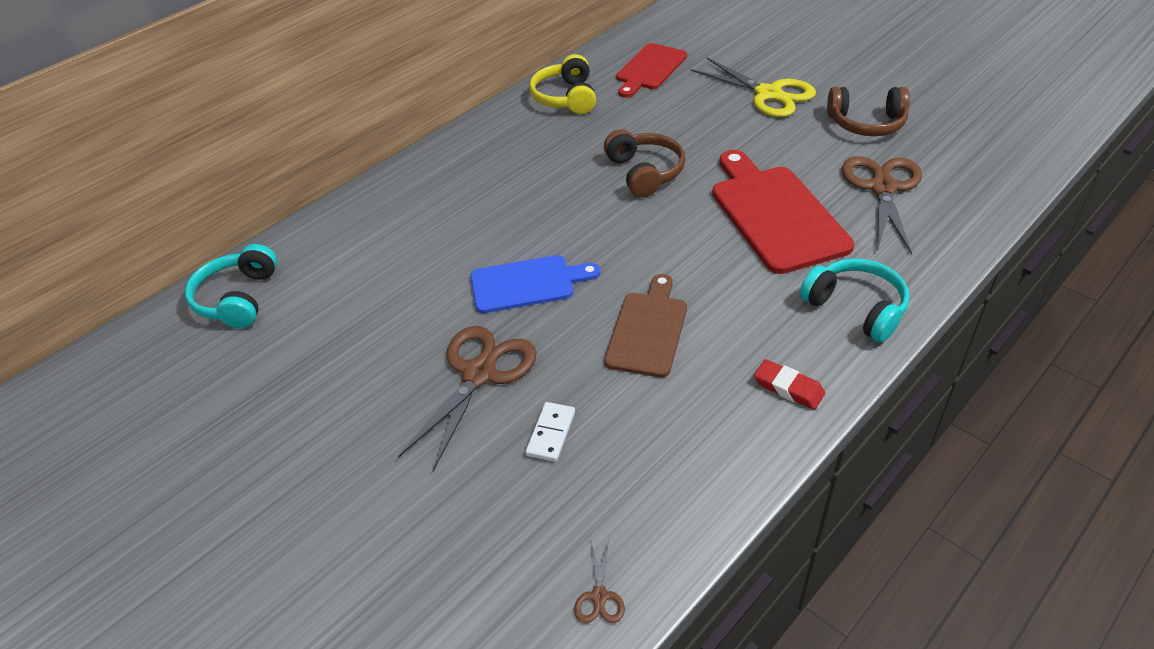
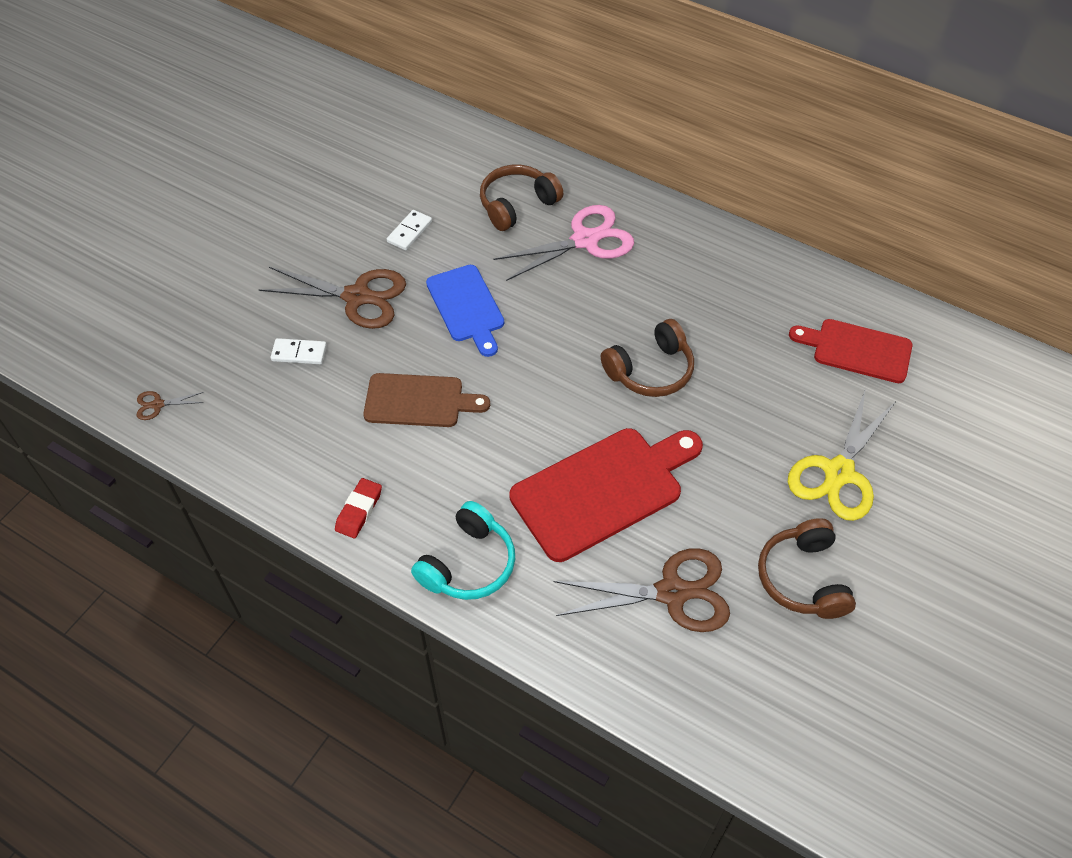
camera: 75 degrees right, 10 degrees up
turquoise headphones [185,244,277,328] -> none
yellow headphones [529,54,596,114] -> none
none -> white domino [387,210,432,250]
none -> brown headphones [480,165,563,231]
none -> pink scissors [493,205,634,281]

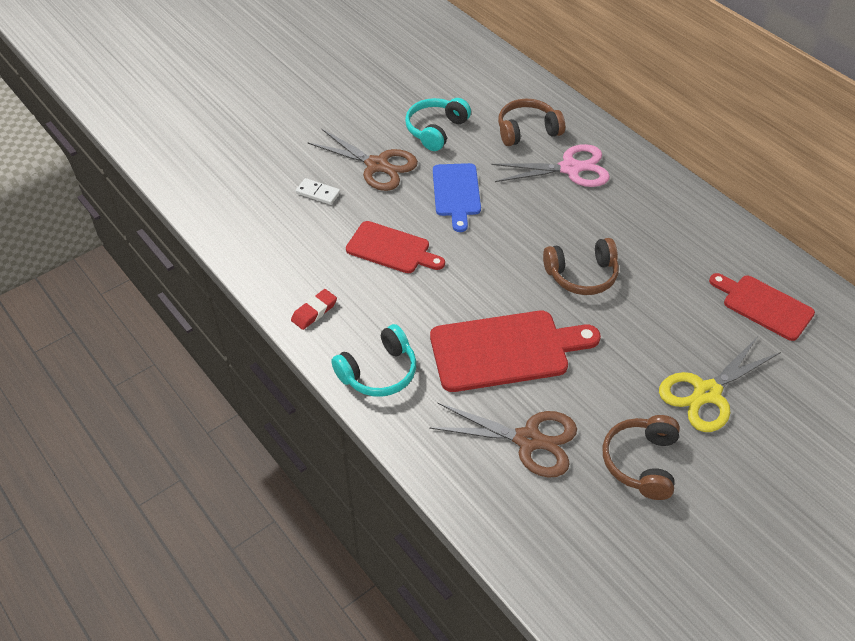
camera: 20 degrees right, 5 degrees down
brown scissors [137,391,204,420] -> none
brown cutting board [363,373,490,427] -> red cutting board [346,221,445,273]
white domino [387,210,432,250] -> turquoise headphones [405,98,471,151]

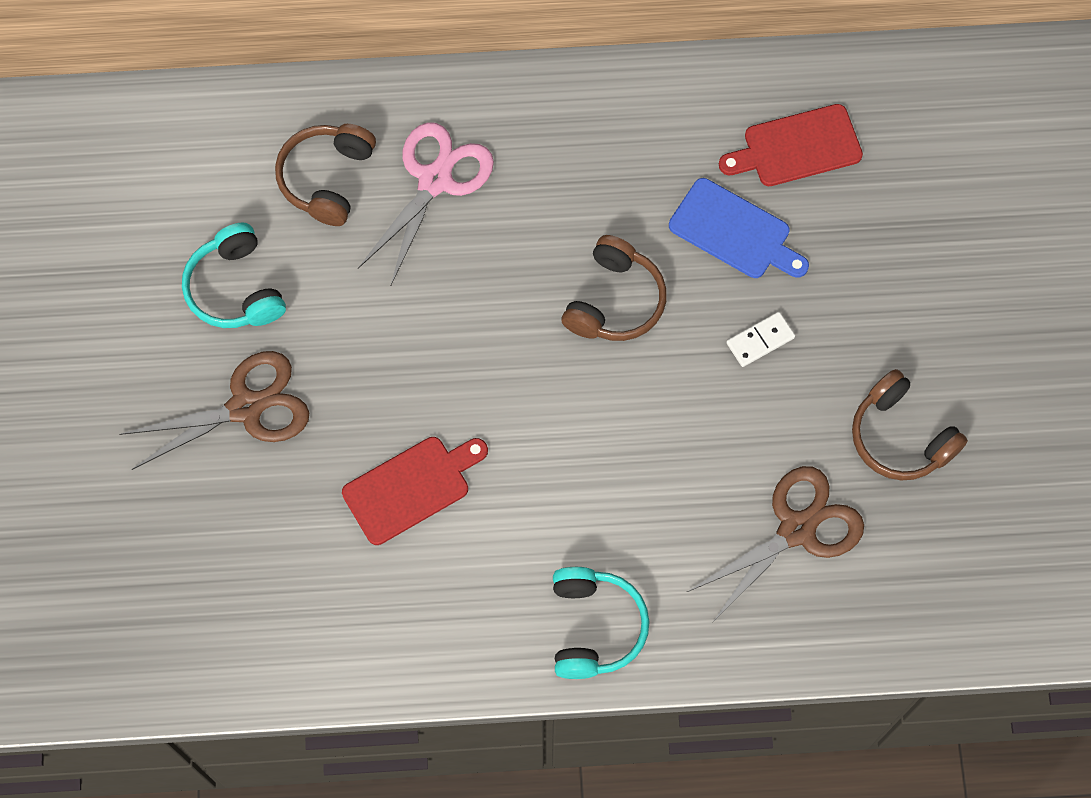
camera: 55 degrees left, 20 degrees up
red eraser [291,289,337,330] -> none
white domino [296,178,340,205] -> white domino moved to [726,312,795,367]
red cutting board [430,311,601,392] -> none
blue cutting board [433,163,481,232] -> blue cutting board moved to [669,178,809,278]
yellow scissors [659,336,781,432] -> none

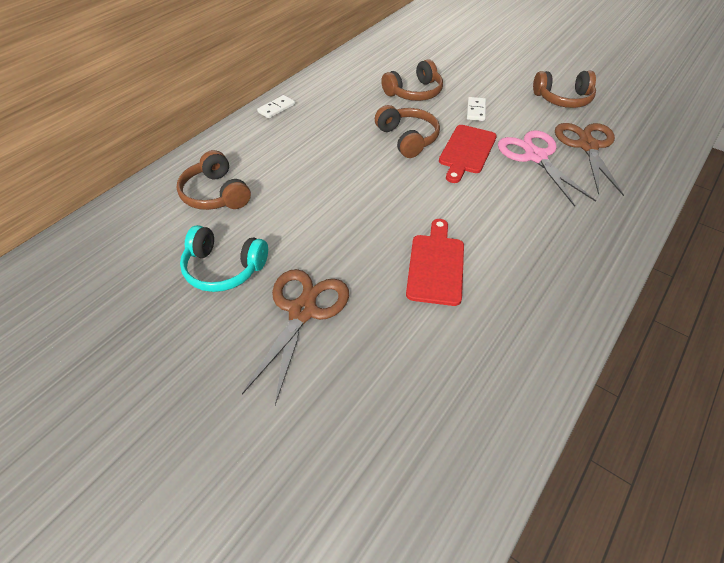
camera: 50 degrees left, 20 degrees down
pink scissors [358,122,494,285] -> pink scissors moved to [498,130,596,207]
turquoise headphones [553,567,650,679] -> none
blue cutting board [669,178,809,278] -> brown headphones [381,59,443,101]
red cutting board [719,104,863,186] -> red cutting board moved to [439,125,497,183]
none -> white domino [257,95,295,119]

